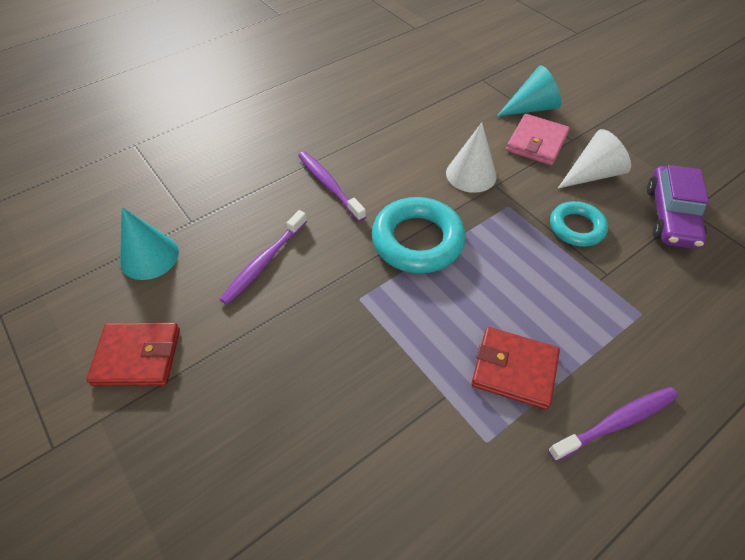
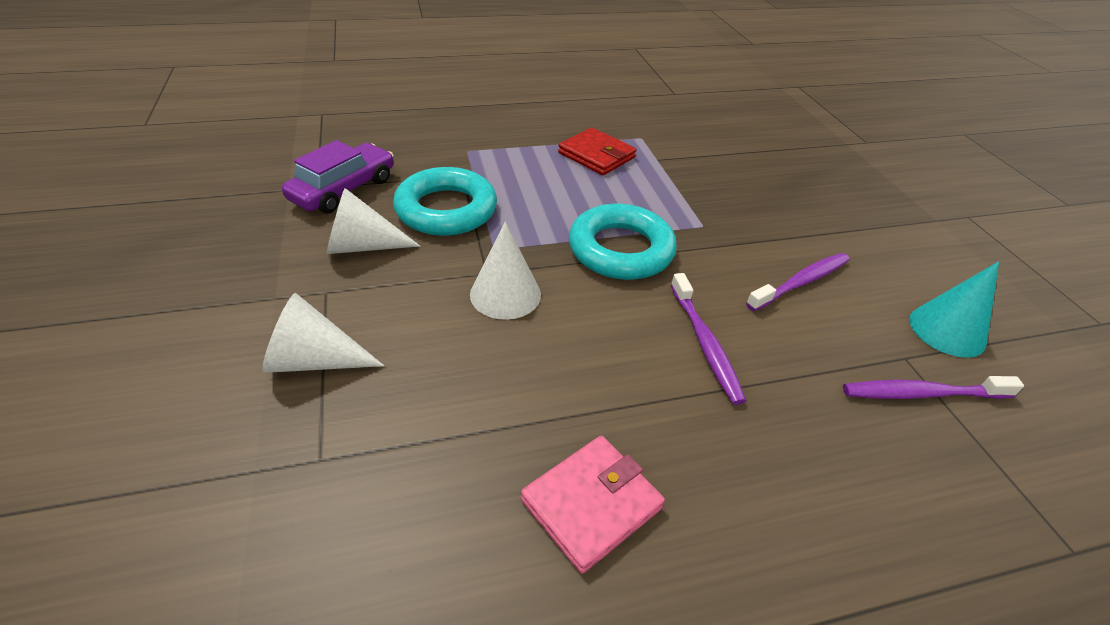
camera: 160 degrees left, 10 degrees down
red wallet [87,323,180,386] -> none
turquoise cone [497,65,561,117] -> white cone [263,293,384,373]
pink wallet [506,114,570,165] -> pink wallet moved to [521,436,665,574]
purple toothbrush [548,387,678,461] -> purple toothbrush moved to [843,376,1024,399]
turquoise ring [550,201,608,247] -> turquoise ring [393,167,497,236], size x1.62

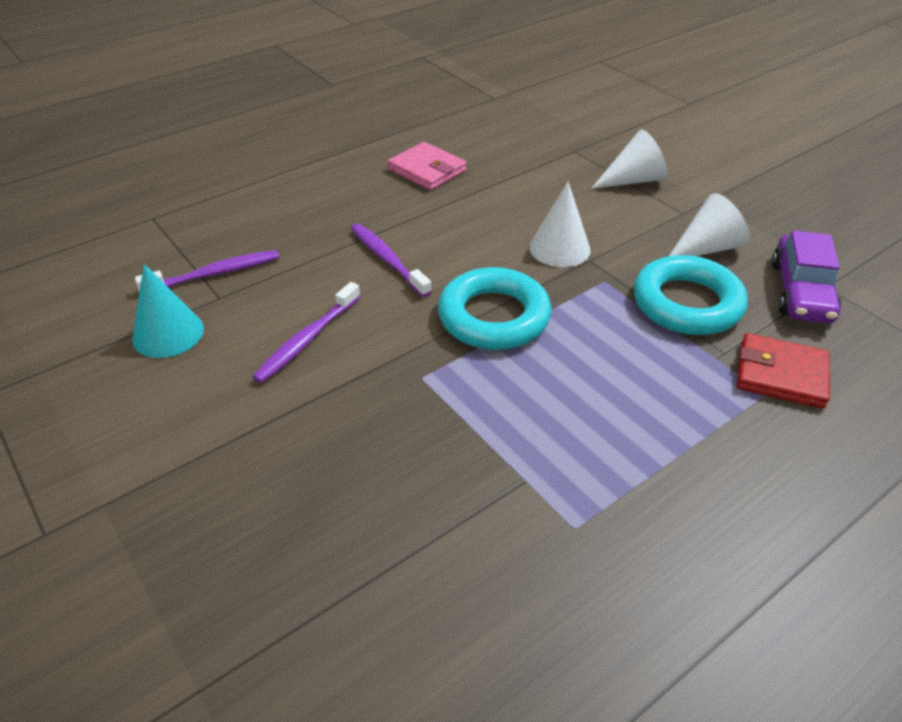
camera: 160 degrees right, 0 degrees up
pink wallet [521,436,665,574] -> pink wallet turned 75 degrees counterclockwise [388,142,467,190]
red wallet [558,128,637,175] -> red wallet moved to [737,333,830,409]

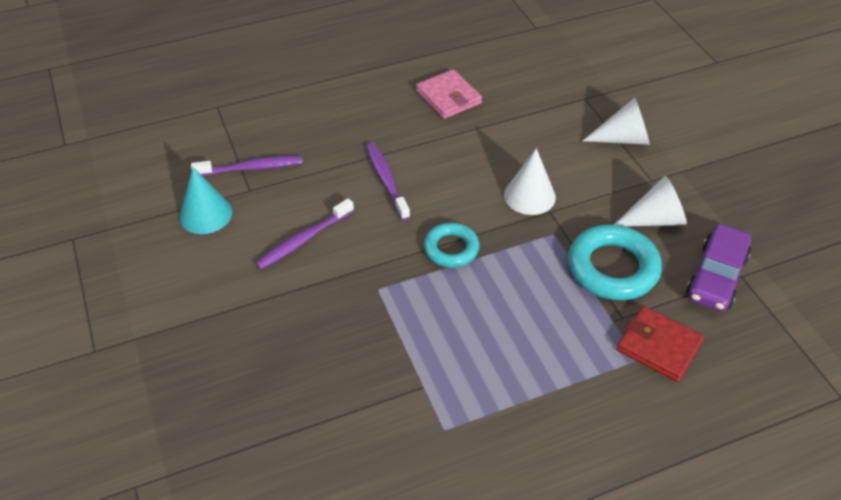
camera: 15 degrees right, 5 degrees up
turquoise ring [438,267,551,350] -> turquoise ring [424,223,480,268], size x0.62

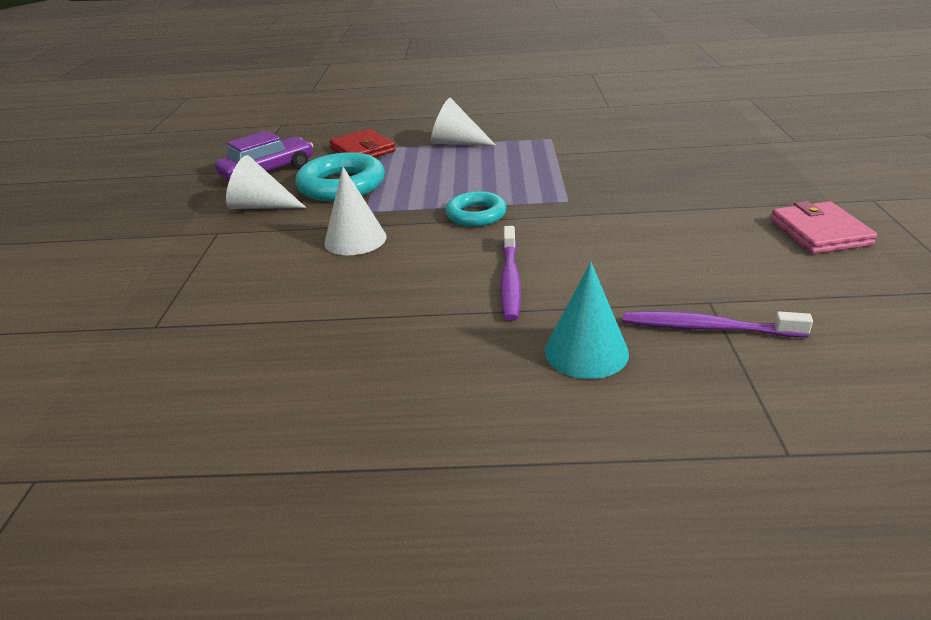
camera: 155 degrees left, 15 degrees down
turquoise cone [179,167,232,234] -> turquoise cone moved to [545,262,629,379]
purple toothbrush [255,198,354,269] -> none
pink wallet [416,69,482,119] -> pink wallet moved to [770,201,877,254]
white cone [583,98,650,145] -> white cone moved to [431,98,496,146]

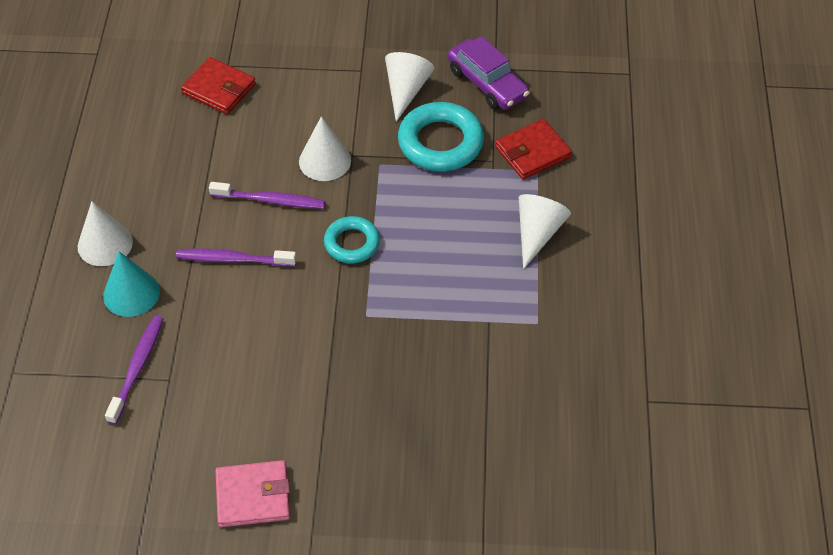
camera: 90 degrees right, 20 degrees up
none -> white cone [78,201,133,266]
none -> red wallet [181,57,256,114]
none -> purple toothbrush [209,182,326,209]

